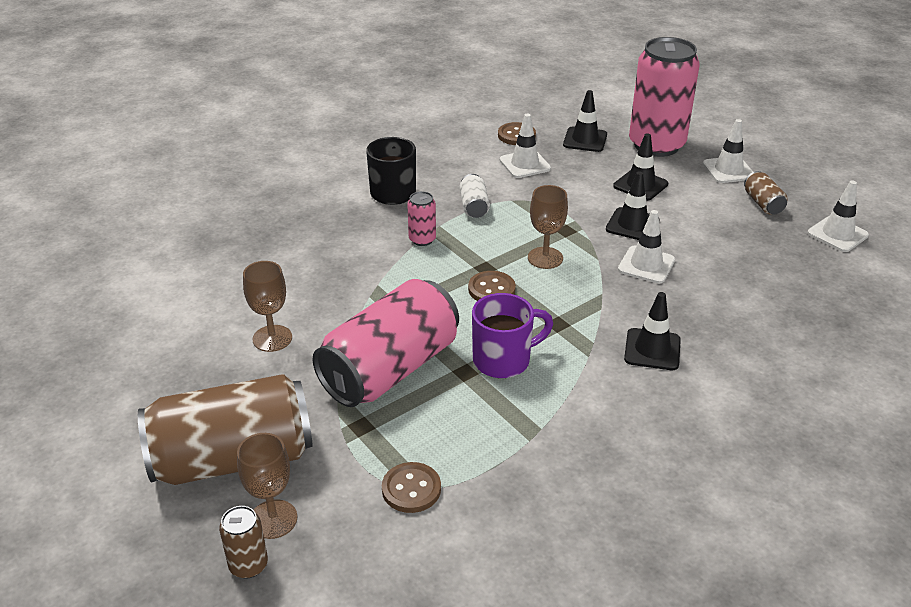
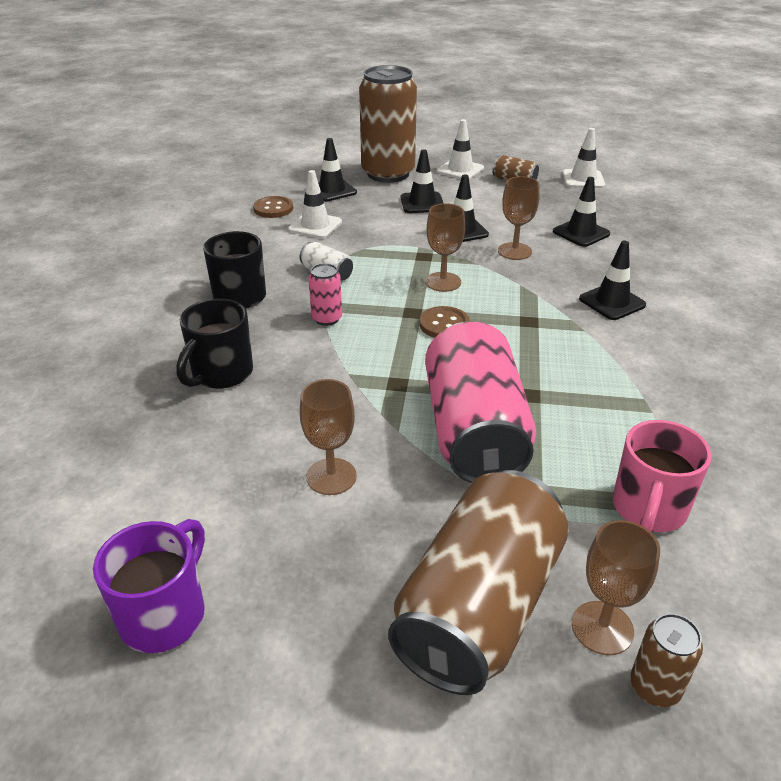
camera: 45 degrees left, 0 degrees up
brown button [382,462,441,513] -> pink mug [613,420,712,532]
purple mug [472,293,553,378] -> purple mug moved to [93,519,205,653]
white traffic cone [618,210,675,283] -> brown goblet [498,176,540,260]
pink can [629,37,700,157] -> brown can [359,65,417,183]
none -> black mug [176,298,253,389]
none -> black traffic cone [553,177,610,247]

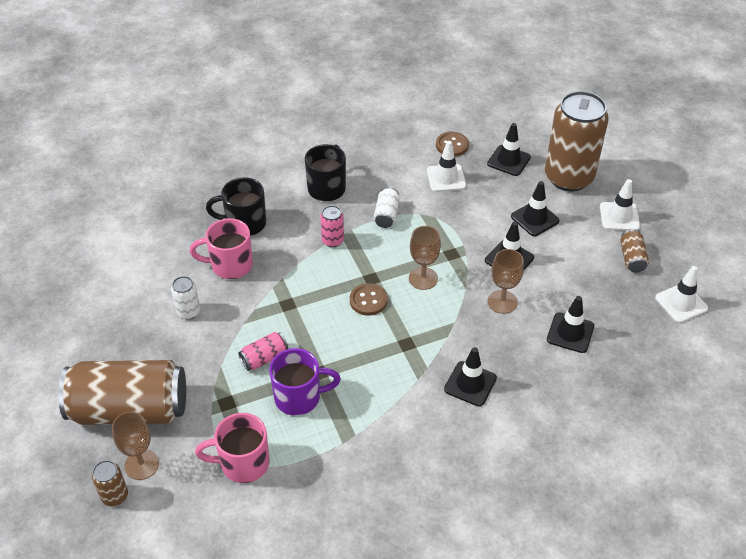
camera: 60 degrees right, 10 degrees up
purple mug [93,519,205,653] -> purple mug moved to [269,348,341,416]
brown goblet [300,379,356,495] -> white can [171,276,200,319]
pink can [425,321,536,483] -> pink can [238,332,288,371], size x0.42
none -> pink mug [190,218,253,279]

